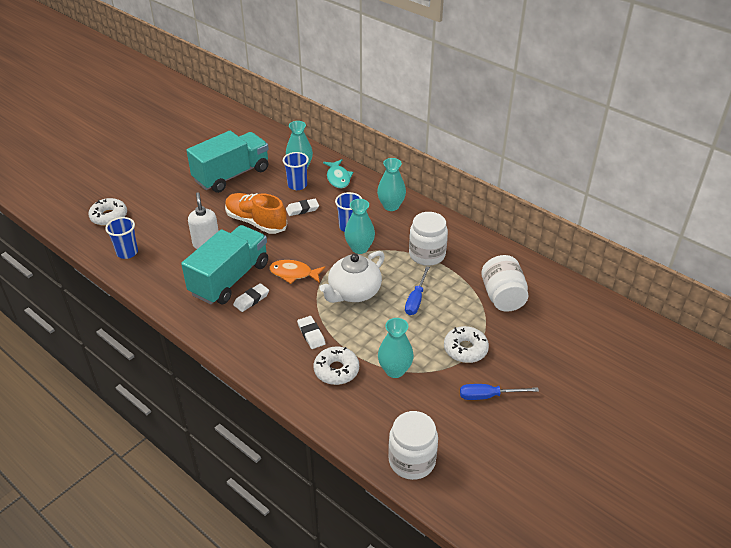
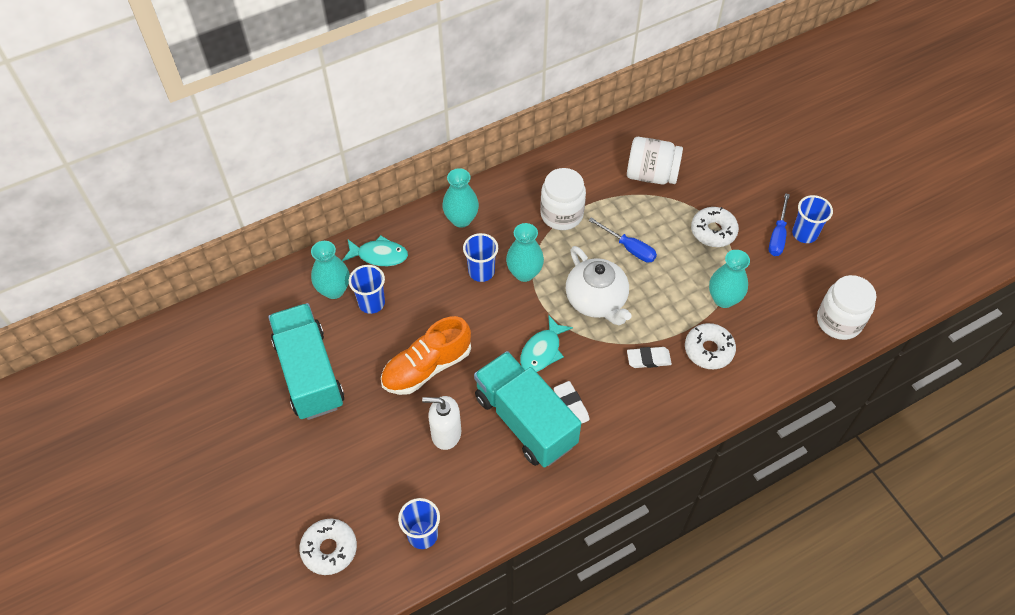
camera: 70 degrees left, 15 degrees up
orange fish [269,260,325,284] -> turquoise fish [520,315,573,372]
white eraser [286,199,319,216] -> none
none -> blue cup [792,195,833,243]

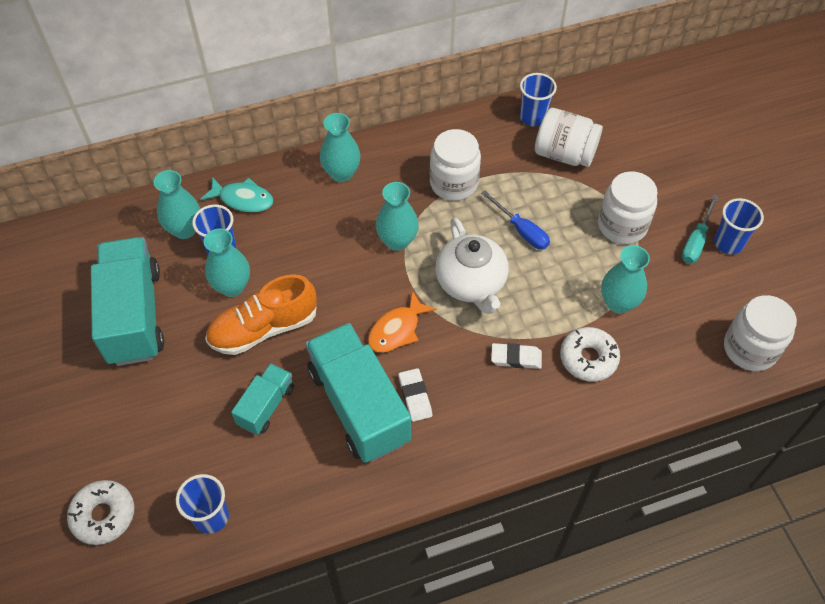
camera: 10 degrees right, 0 degrees up
white soap dispenser [422,396,461,450] -> turquoise truck [231,363,294,435]
blue cup [463,233,498,282] -> blue cup moved to [520,73,557,127]
turquoise fish [520,315,573,372] -> orange fish [368,291,437,352]
white donut [691,207,739,247] -> white jar [598,171,658,244]
blue screwdriver [769,193,790,256] -> turquoise screwdriver [682,195,719,263]
none -> turquoise vase [204,228,250,297]

